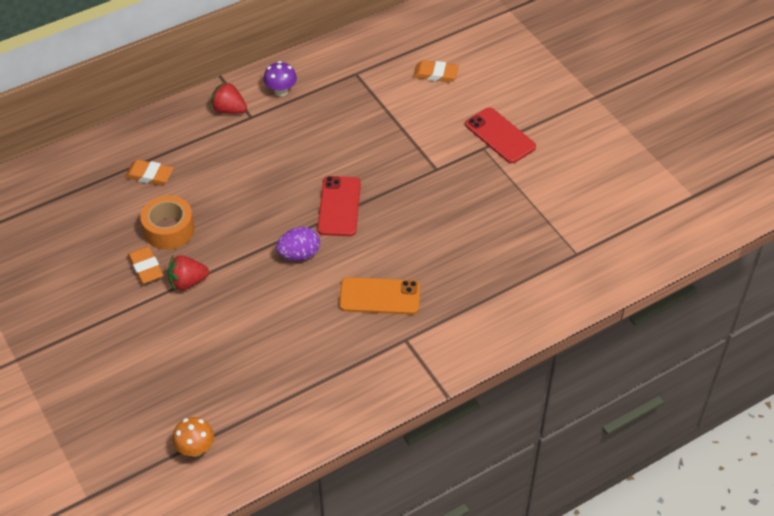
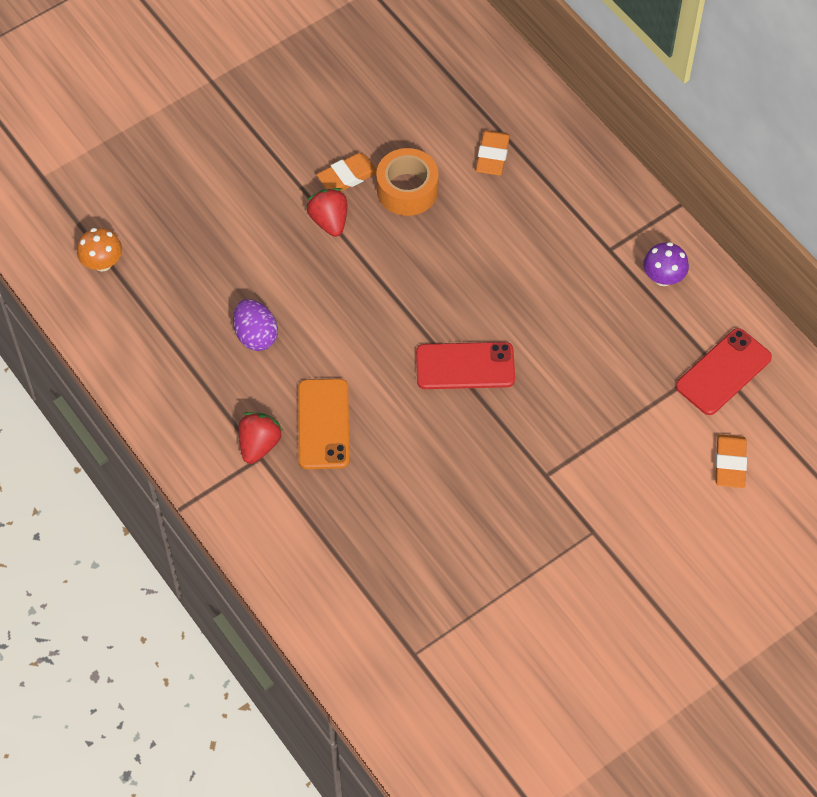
camera: 85 degrees right, 10 degrees up
red strawberry [210,81,247,114] -> red strawberry moved to [239,412,283,464]
purple egg [276,227,320,261] -> purple egg moved to [233,299,278,351]
red phone [465,107,536,163] -> red phone moved to [676,328,772,415]

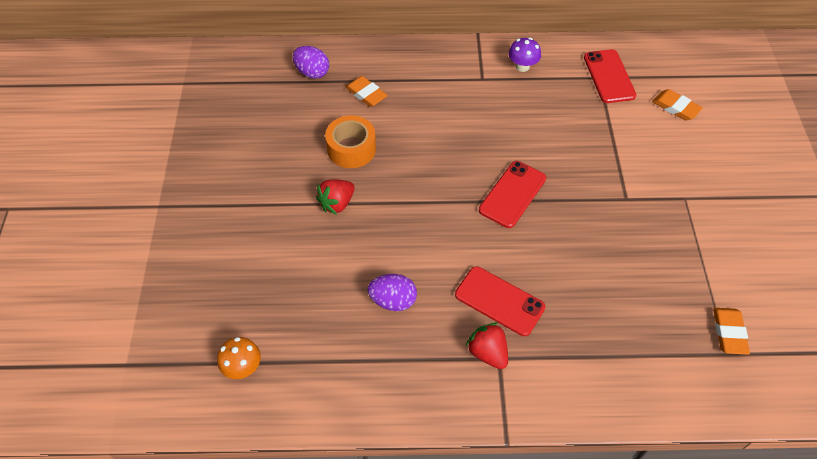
camera: 55 degrees left, 5 degrees down
orange phone [298,379,350,469] -> red phone [455,266,545,336]
red strawberry [306,188,347,237] -> red strawberry turned 60 degrees counterclockwise [316,179,355,215]
orange eraser [317,153,377,192] -> orange eraser moved to [713,308,750,355]
none -> purple egg [292,46,329,79]

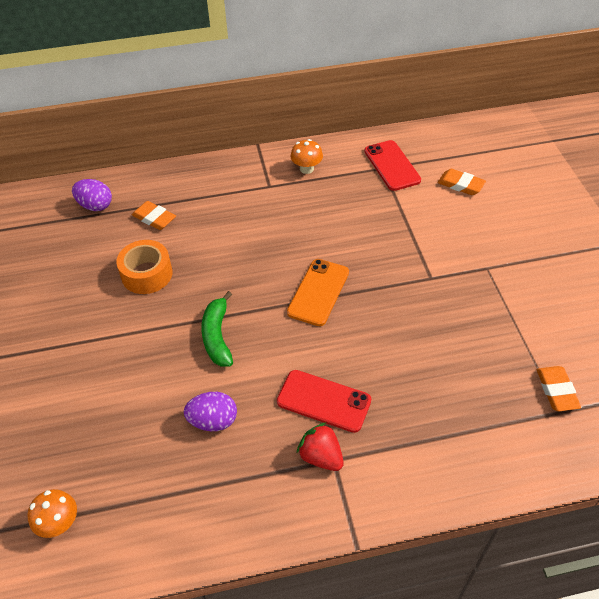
camera: 10 degrees left, 5 degrees down
red strawberry [316,179,355,215] -> none
red phone [479,161,546,228] -> orange phone [287,259,349,326]
purple mushroom [508,38,541,72] -> orange mushroom [290,139,323,174]
none -> green banana [201,291,233,366]

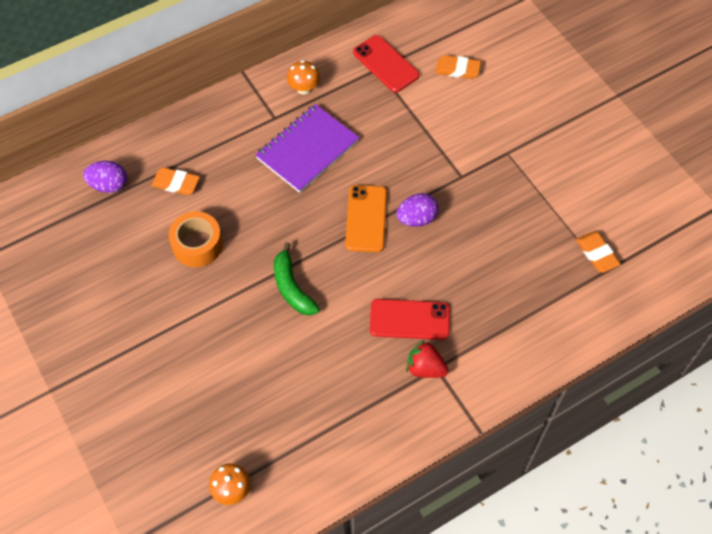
camera: 20 degrees left, 10 degrees up
purple egg [184,392,237,431] -> purple egg moved to [396,193,439,227]
none -> purple notebook [255,104,359,193]

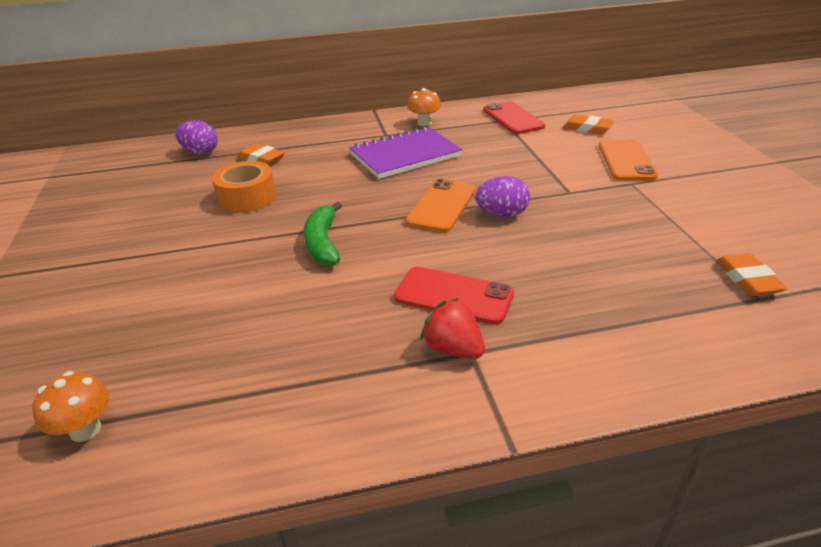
camera: 20 degrees right, 25 degrees down
none -> orange phone [599,140,658,181]

